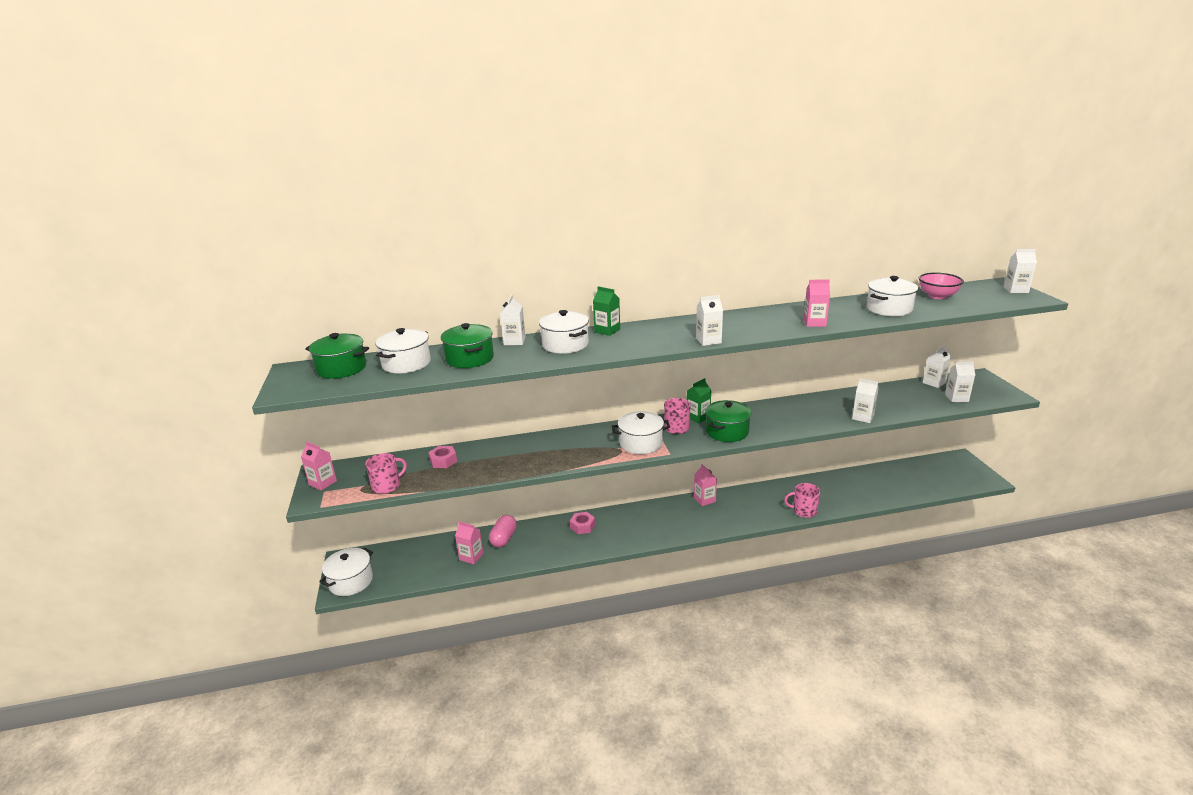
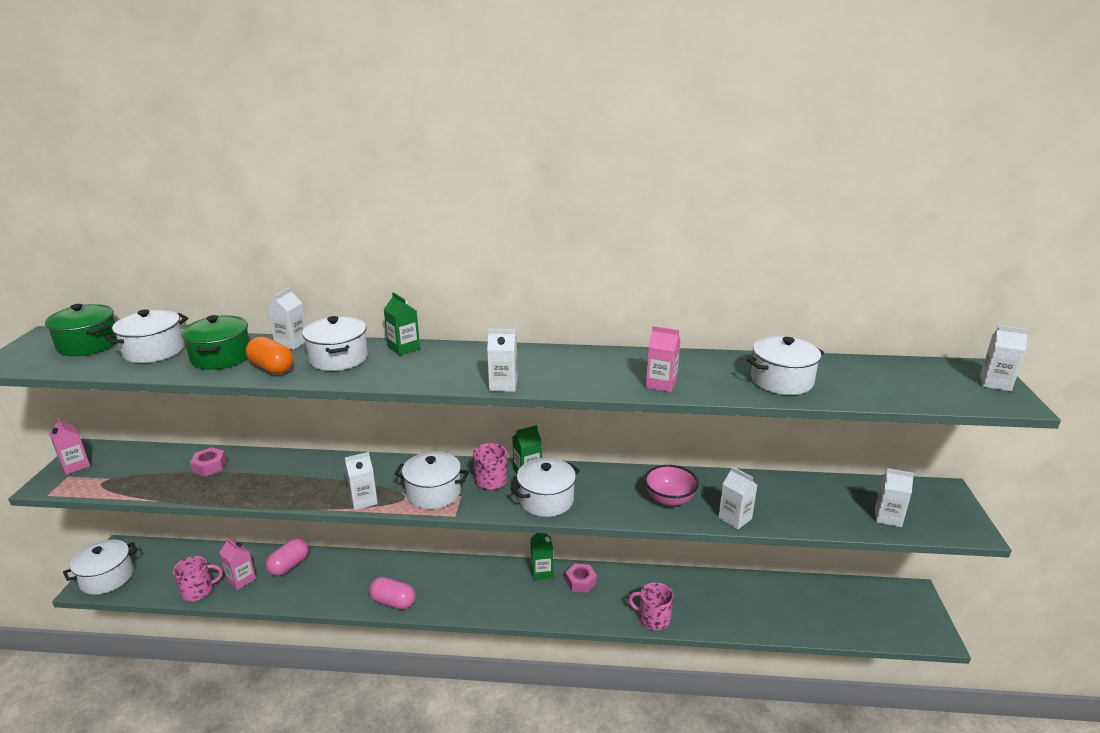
camera: 15 degrees right, 0 degrees up
pink mug [365,453,407,494] -> pink mug moved to [173,556,223,601]
pink nut [570,512,595,534] -> pink nut moved to [565,563,597,593]
pink carton [694,464,717,506] -> green carton [530,533,554,580]
green pot [705,400,752,442] -> white pot [511,458,580,517]
pink bowl [919,273,964,299] -> pink bowl moved to [644,465,699,506]
white carton [923,345,951,388] -> white carton moved to [344,452,378,510]
none -> orange capsule [246,336,293,374]
none -> pink capsule [369,577,416,609]

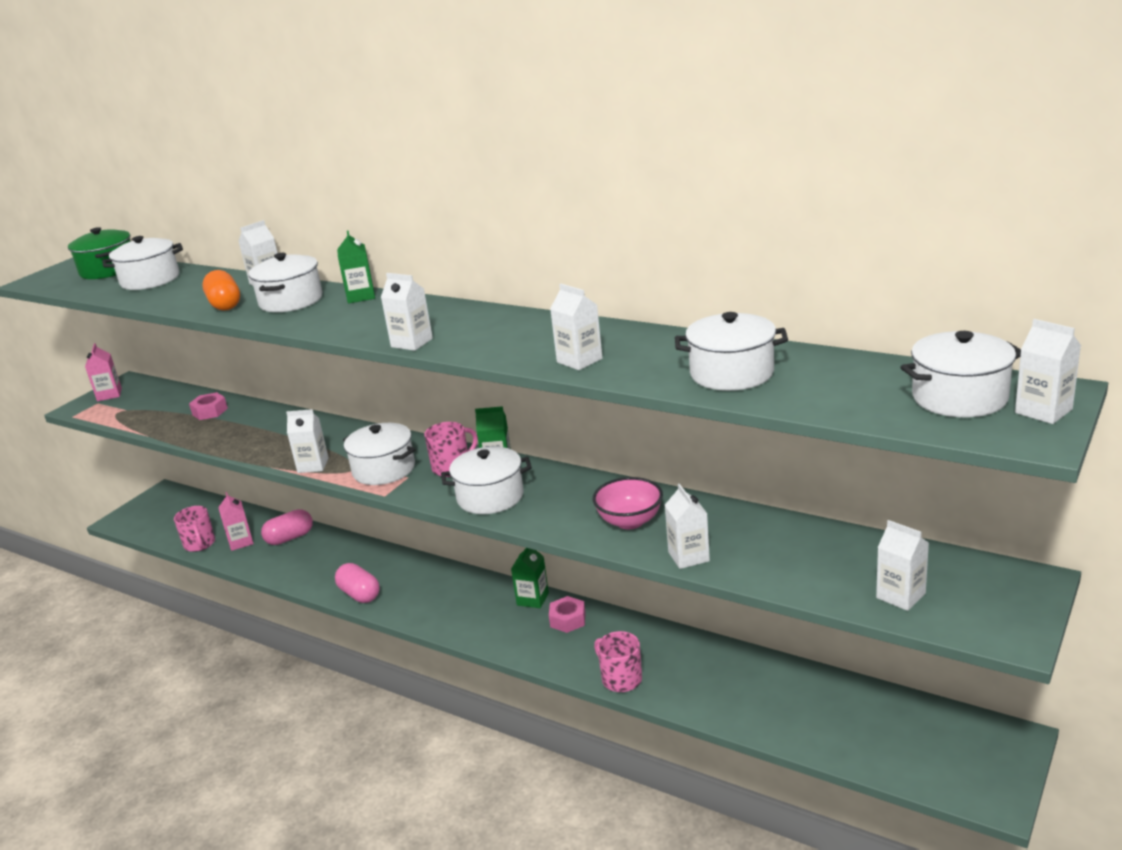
camera: 30 degrees right, 0 degrees up
white pot [63,540,138,595] -> white pot moved to [901,331,1021,417]
pink mug [173,556,223,601] -> pink mug turned 60 degrees clockwise [174,506,215,552]
green pot [181,315,249,370] -> none
pink carton [646,326,680,392] -> white carton [550,284,602,370]

